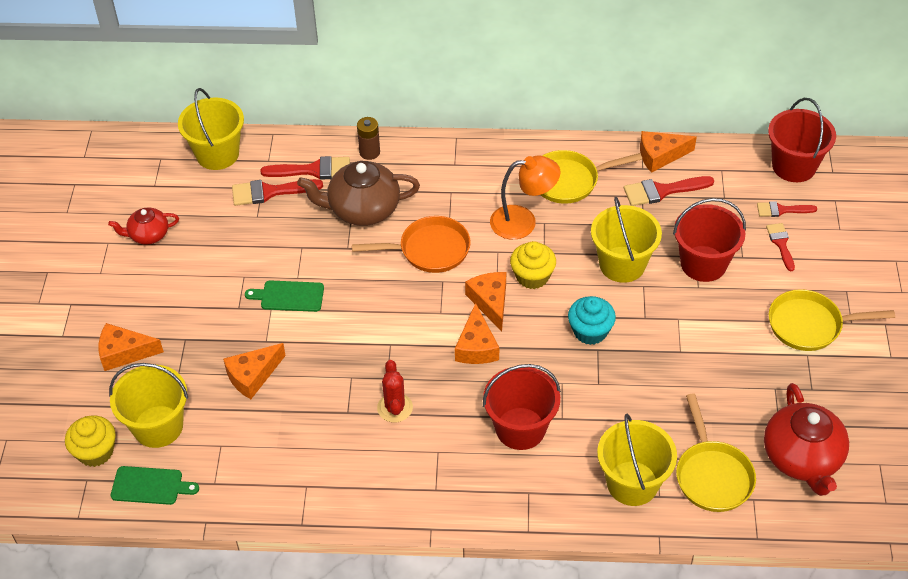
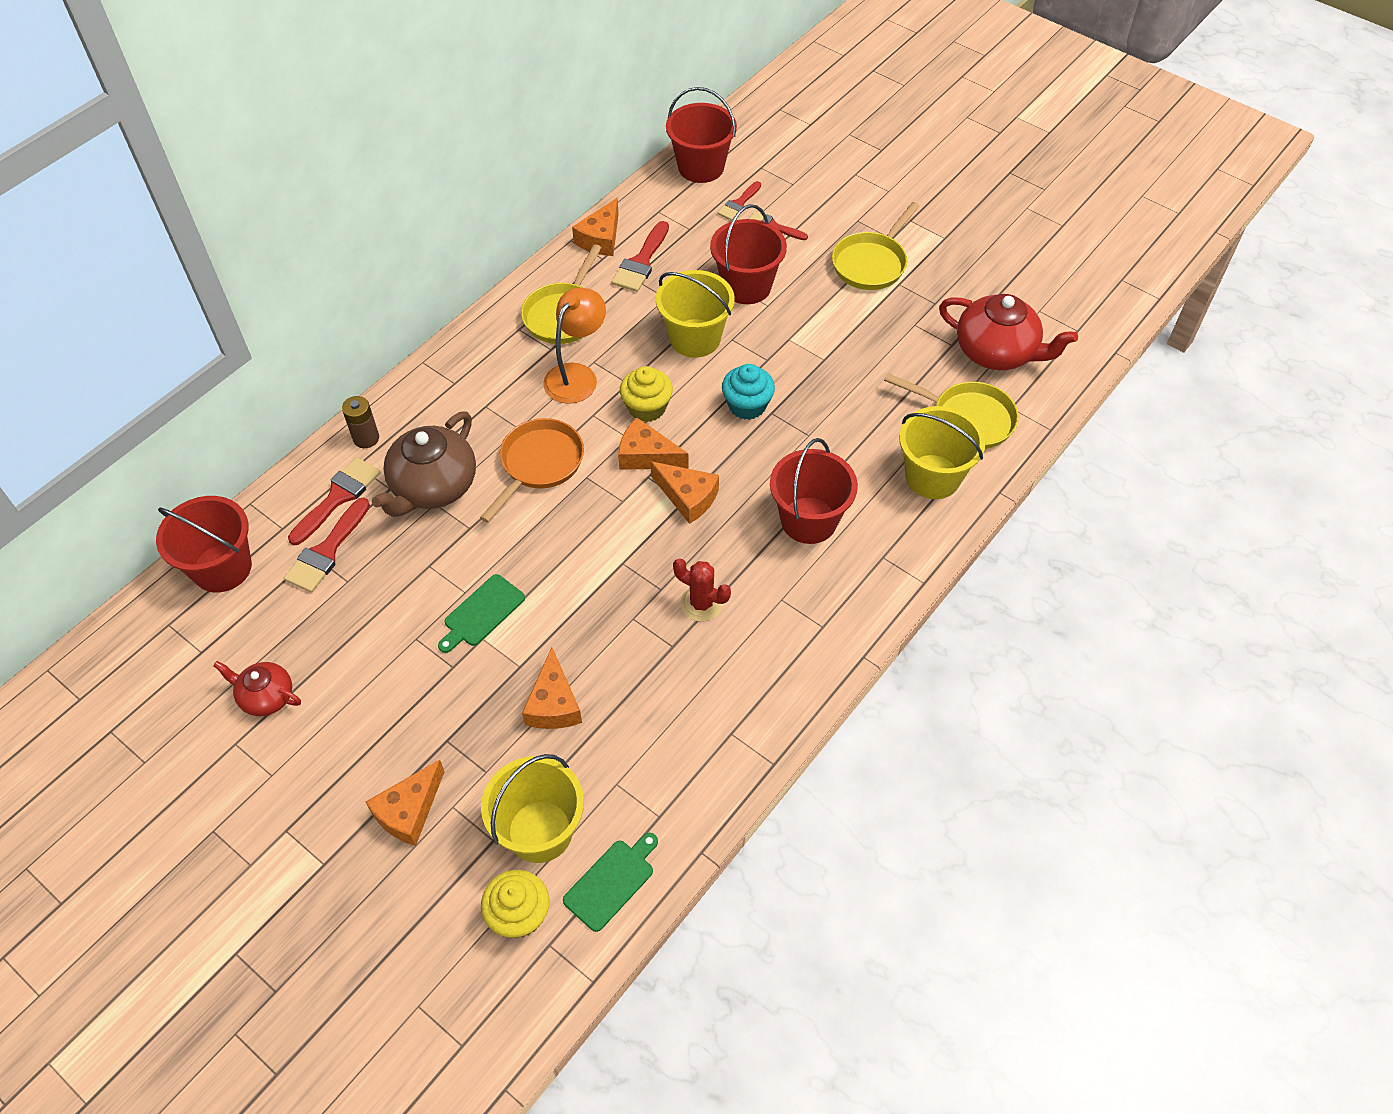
camera: 55 degrees left, 5 degrees up
red teapot [108,208,179,245] -> red teapot turned 90 degrees clockwise [213,661,301,716]
yellow bucket [178,88,244,170] -> red bucket [156,496,252,593]

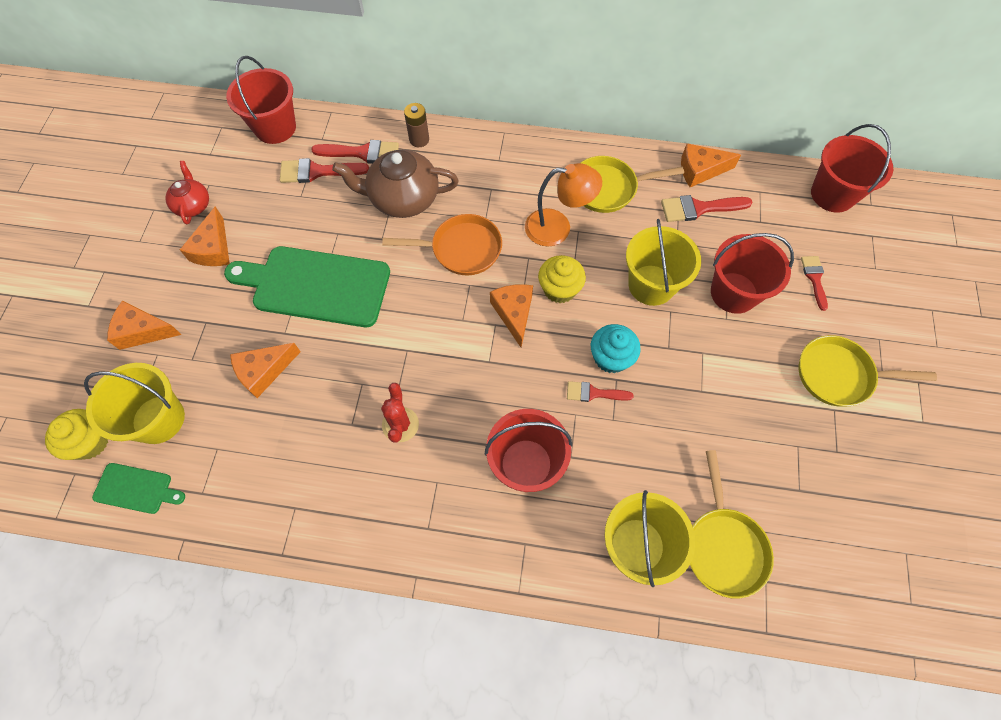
camera: 60 degrees right, 10 degrees up
green cutting board [438,574,525,653] -> green cutting board [224,246,390,327], size x2.09
orange cheese [651,461,719,524] -> orange cheese moved to [180,207,230,266]
red brush [718,181,761,221] -> red brush moved to [567,381,634,402]
red teapot [939,294,1078,370] -> none

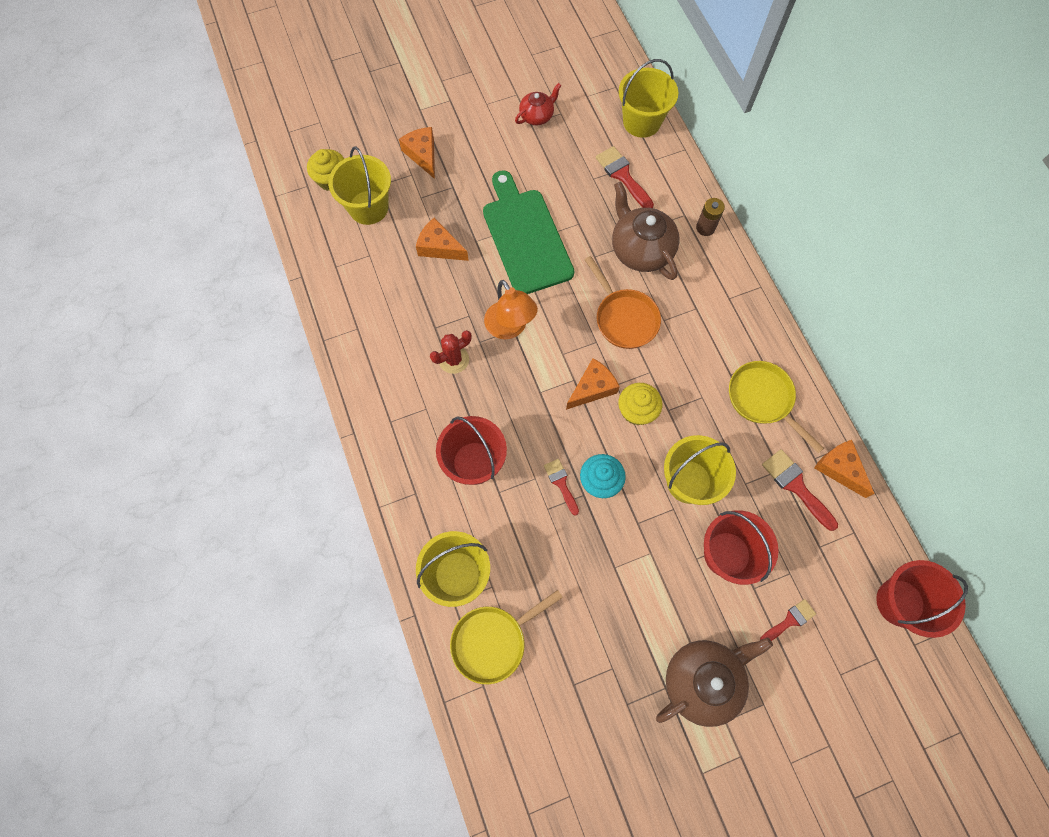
camera: 60 degrees right, 5 degrees up
green cutting board [92,463,185,514] -> none
orange cheese [180,207,230,266] -> none
red bucket [226,56,296,144] -> yellow bucket [619,59,678,138]
red brush [311,140,399,164] -> none
orange lamp [525,163,602,246] -> orange lamp moved to [484,280,538,339]
yellow pan [799,335,937,407] -> brown teapot [656,638,773,727]

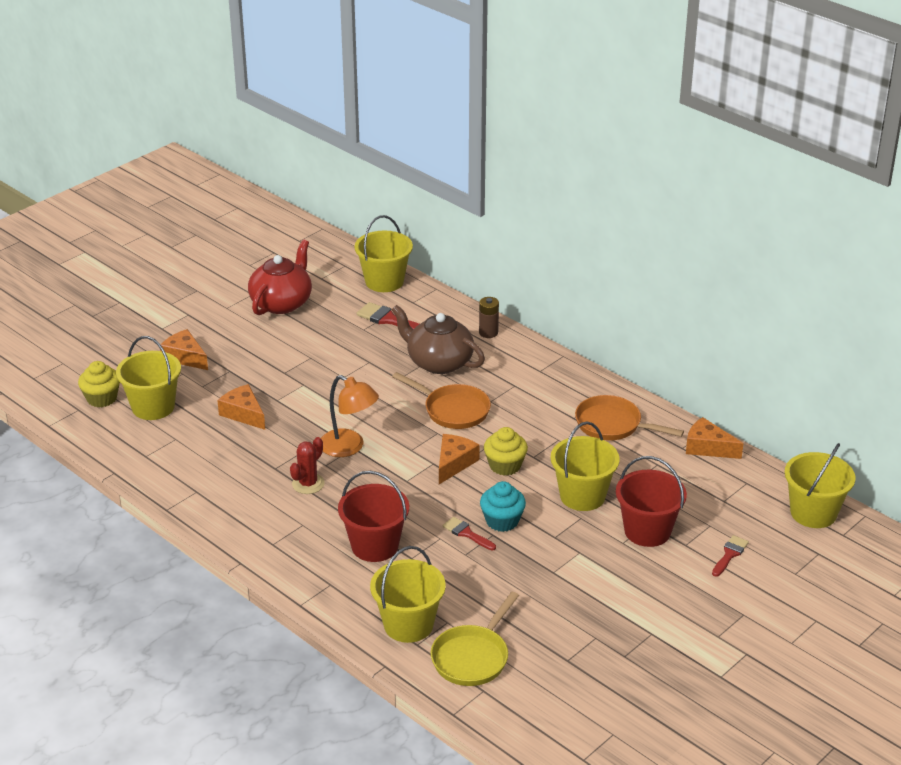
camera: 25 degrees left, 35 degrees down
orange cheese [416,218,469,261] -> orange cheese turned 45 degrees clockwise [217,384,265,430]
green cutting board [483,170,574,294] -> none
red teapot [515,83,561,126] -> red teapot [248,240,312,315], size x1.77
brown teapot [656,638,773,727] -> none
yellow pan [729,361,824,453] -> orange pan [575,395,684,441]
red brush [762,449,838,531] -> none
red bucket [876,560,968,638] -> yellow bucket [785,443,855,528]

